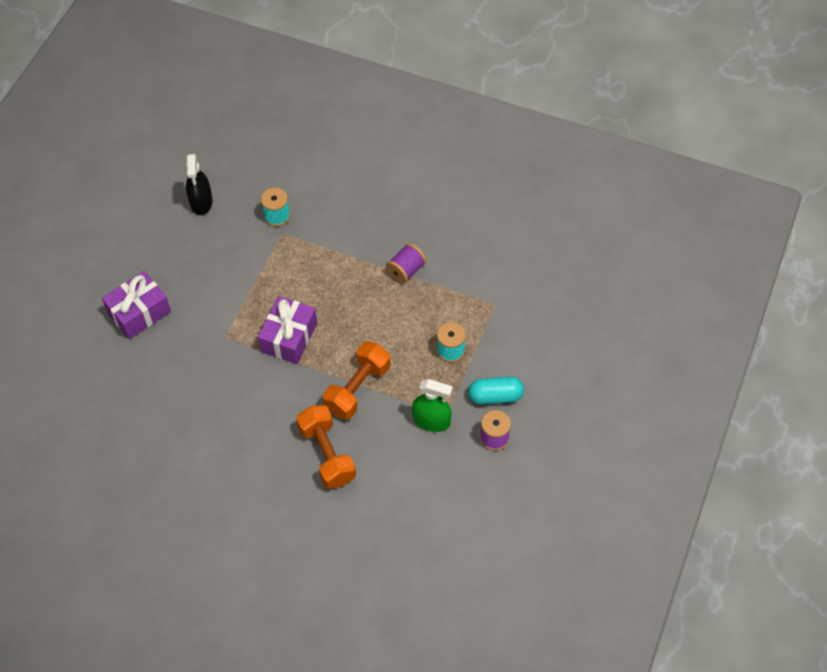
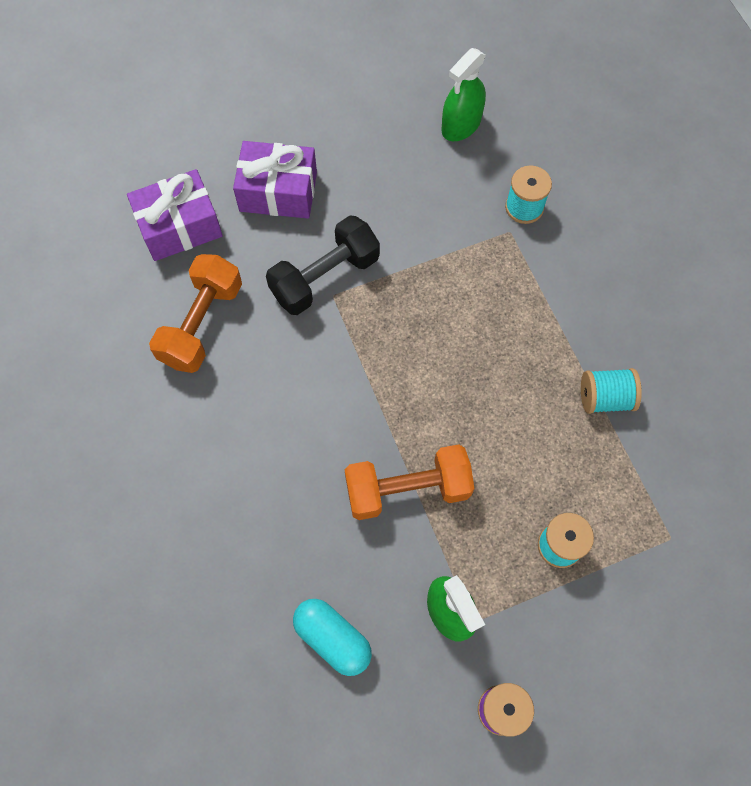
camera: 45 degrees right, 10 degrees up
black spray bottle [186,154,213,215] -> green spray bottle [442,48,486,141]
purple gift [258,296,317,364] -> purple gift moved to [127,169,223,261]
orange dumbbell [296,405,356,489] -> orange dumbbell moved to [149,254,242,373]
purple spool [386,243,426,283] -> turquoise spool [581,368,642,414]
turquoise capsule [468,376,524,404] -> turquoise capsule moved to [293,599,372,676]
none -> black dumbbell [266,215,380,315]

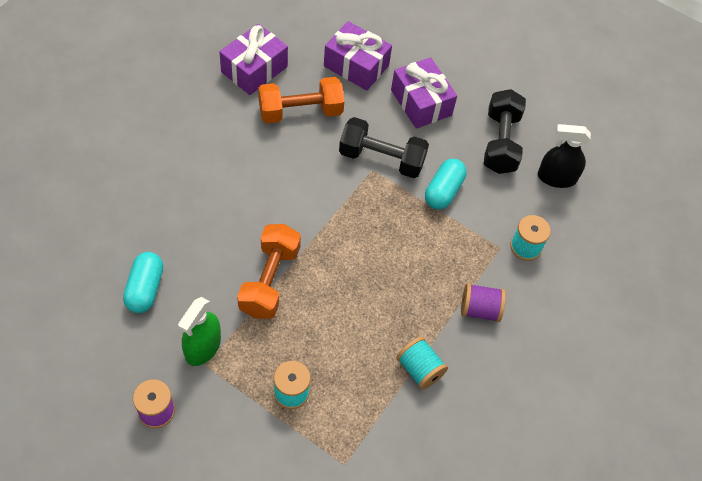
camera: 50 degrees right, 10 degrees down
orange dumbbell [345,444,474,520] -> orange dumbbell turned 60 degrees clockwise [237,224,301,319]
green spray bottle [442,48,486,141] -> black spray bottle [538,124,591,188]
none -> purple gift [220,24,288,95]
none -> turquoise capsule [425,159,467,210]
none -> purple spool [461,283,506,322]
none -> black dumbbell [484,89,526,174]

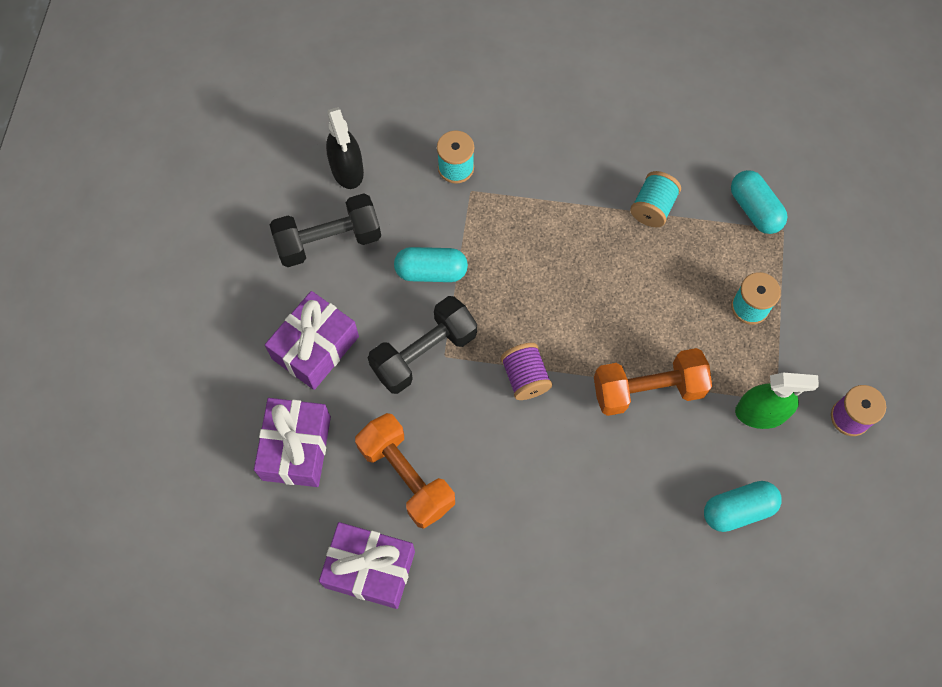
camera: 110 degrees left, 10 degrees up
black dumbbell [339,117,429,178] -> black dumbbell turned 60 degrees clockwise [368,296,477,394]
purple spool [461,283,506,322] -> purple spool moved to [501,343,552,400]
none -> turquoise capsule [731,170,787,234]

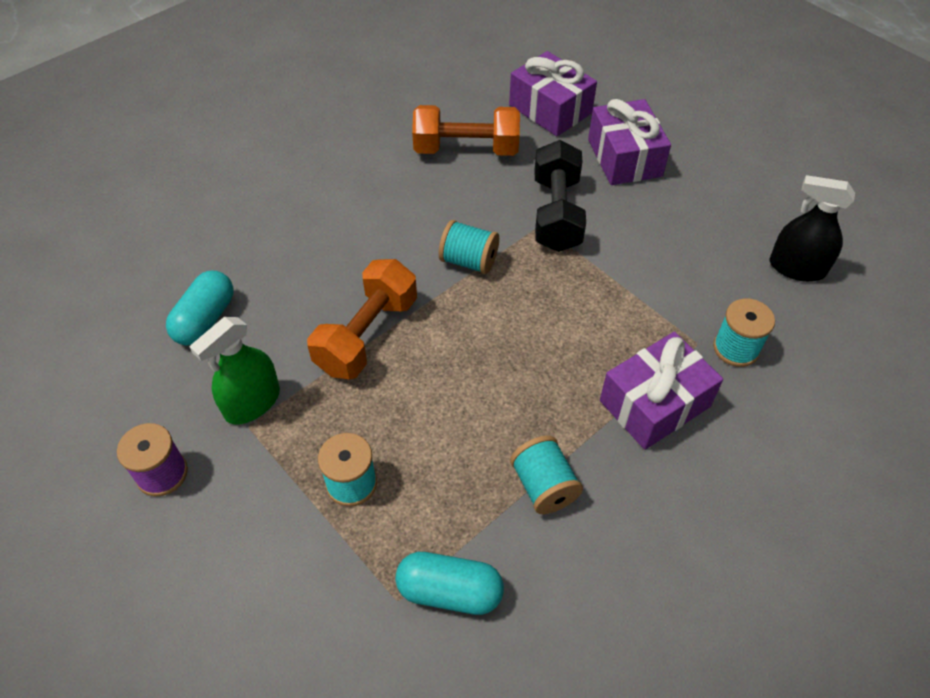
camera: 130 degrees right, 15 degrees down
black dumbbell [270,193,381,267] -> none
purple gift [319,522,415,609] -> purple gift moved to [600,332,723,450]
turquoise capsule [394,247,468,282] -> none
purple spool [501,343,552,400] -> turquoise spool [439,220,499,274]

